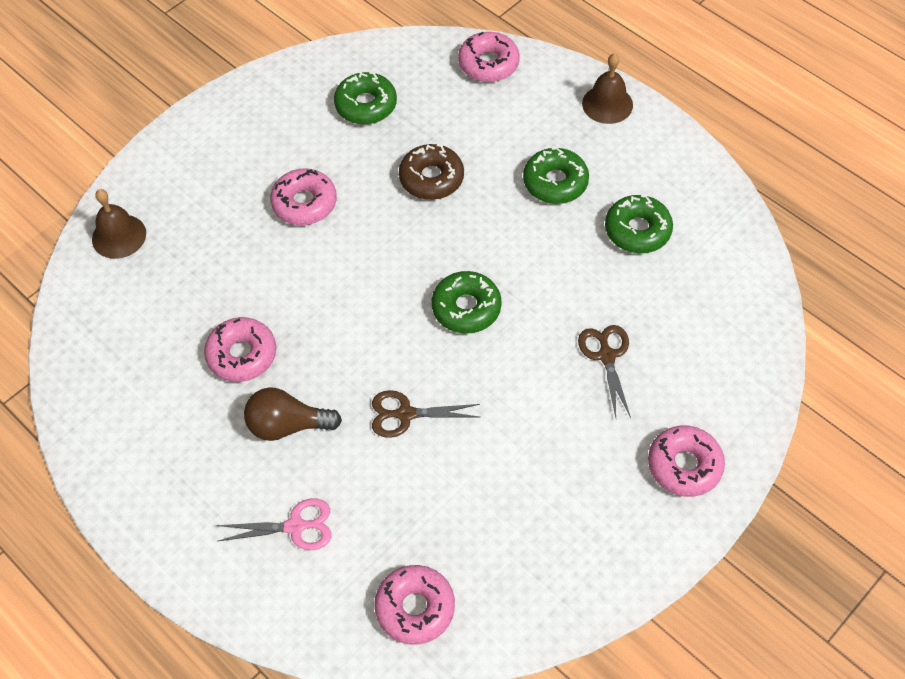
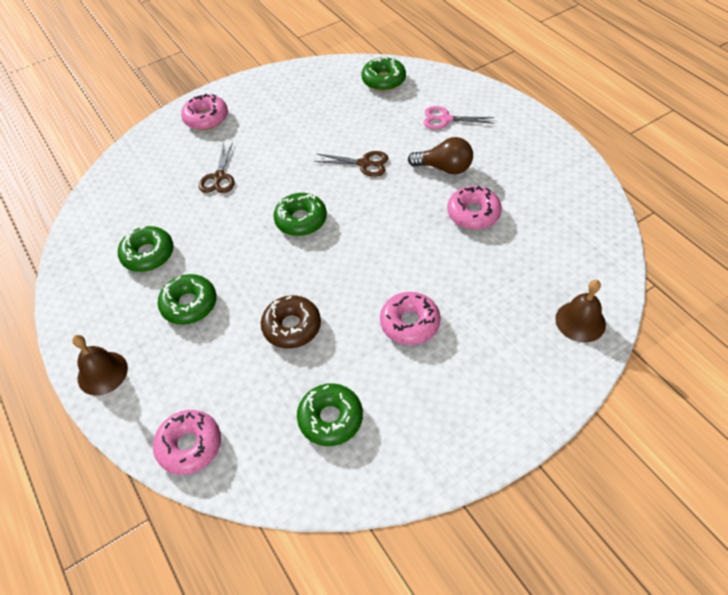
camera: 165 degrees left, 5 degrees down
pink donut [375,565,455,645] -> green donut [361,56,406,91]

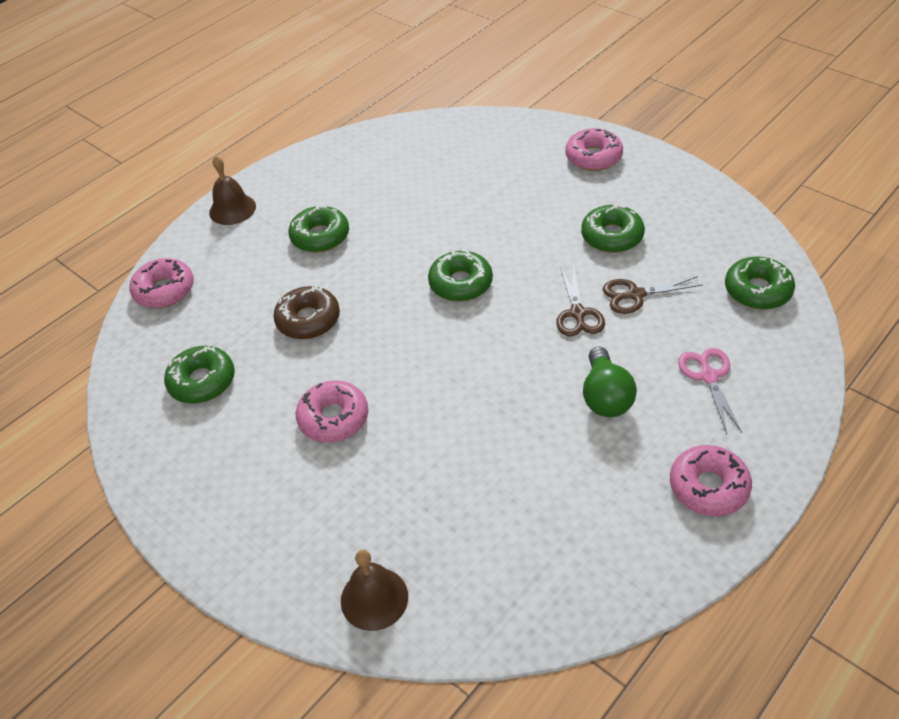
camera: 75 degrees right, 5 degrees down
green donut [118,226,174,272] -> green donut moved to [581,204,645,253]
brown scissors [199,142,234,193] -> brown scissors moved to [603,276,703,314]
brown light bulb [408,137,473,174] -> green light bulb [583,347,637,417]
pink donut [447,186,502,230] -> pink donut moved to [670,445,752,516]

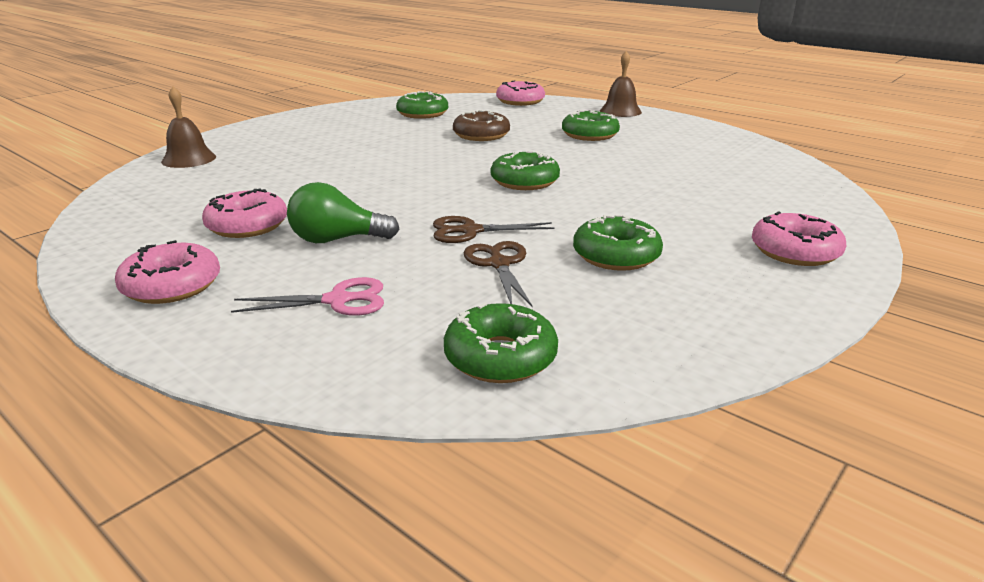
camera: 85 degrees right, 20 degrees down
pink donut [296,380,368,443] -> pink donut moved to [202,189,287,238]

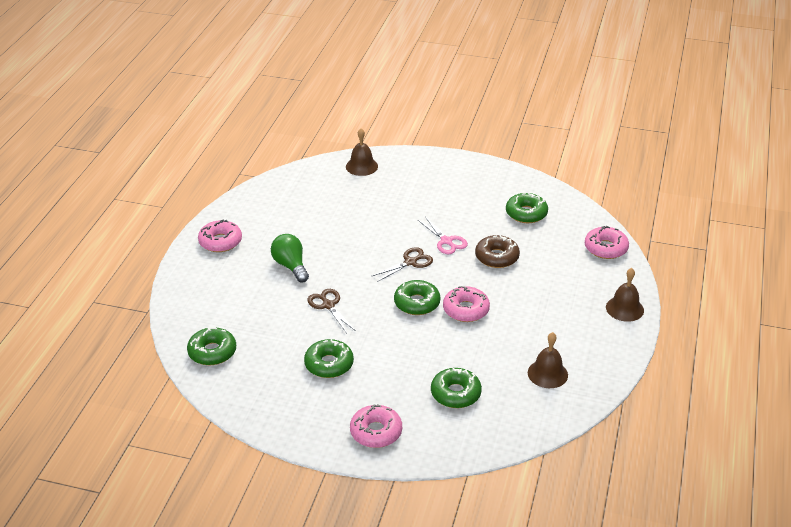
camera: 65 degrees right, 10 degrees up
pink donut [202,189,287,238] -> pink donut moved to [443,286,490,322]
pink scissors [231,277,384,316] -> pink scissors moved to [418,217,468,254]
brown scissors [464,241,533,307] -> brown scissors moved to [371,247,433,282]
green donut [562,110,620,141] -> green donut moved to [431,368,482,408]
none -> brown bell [528,332,568,388]

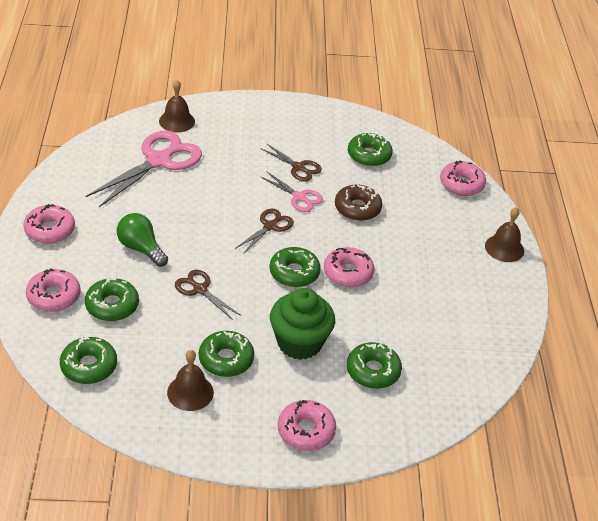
camera: 20 degrees left, 5 degrees up
brown bell [528,332,568,388] -> brown bell moved to [167,350,214,411]
none -> pink donut [26,268,80,312]
none -> pink scissors [85,131,202,207]
none -> green donut [85,277,139,321]
none -> brown scissors [260,143,322,181]
none -> green cupcake [270,288,335,360]

